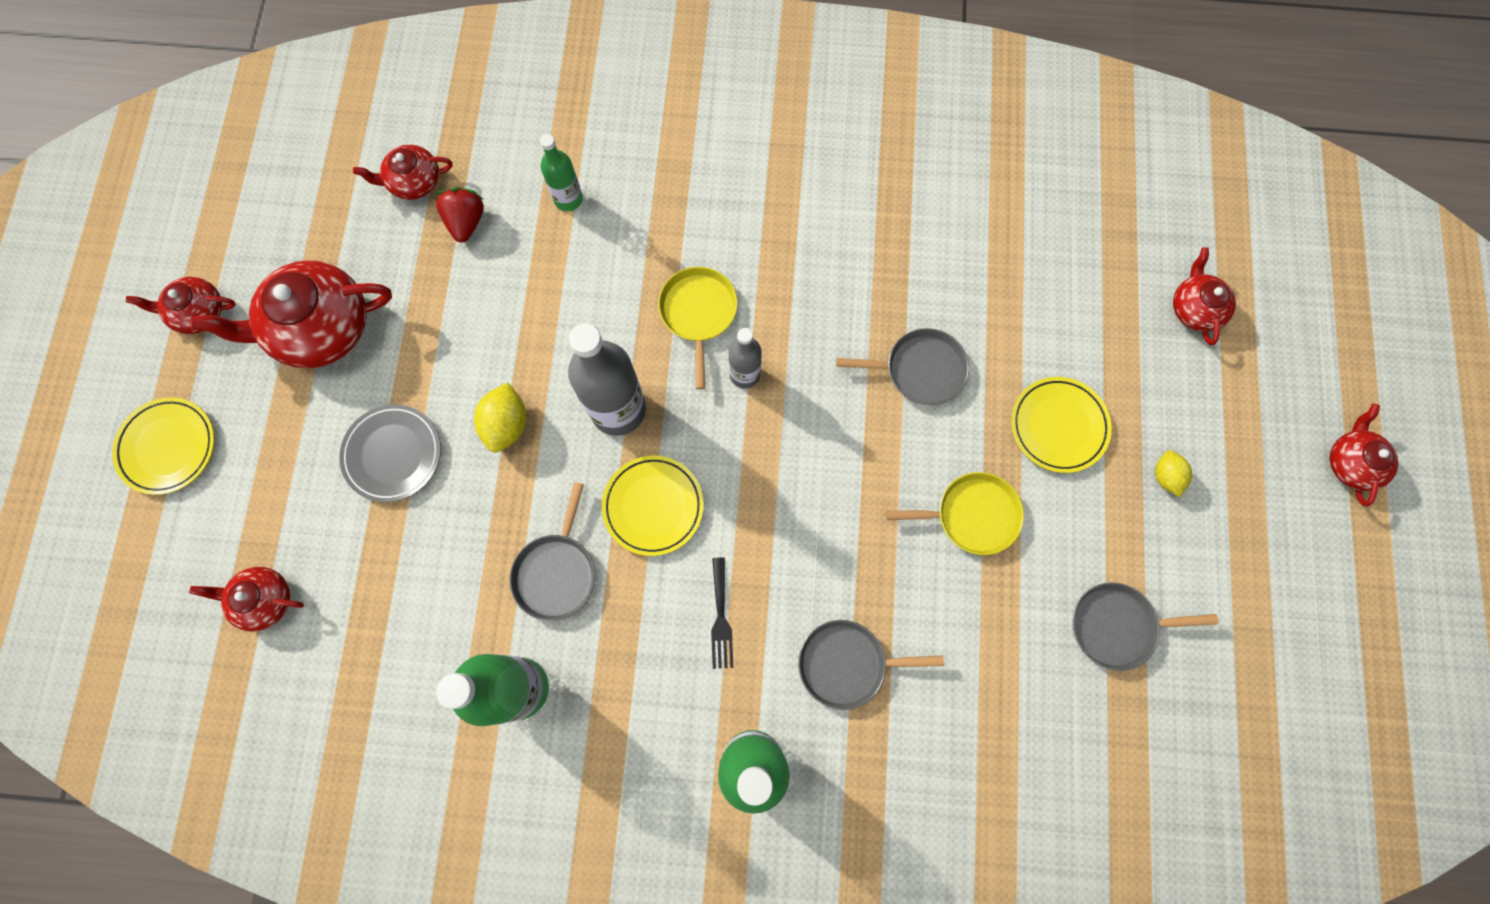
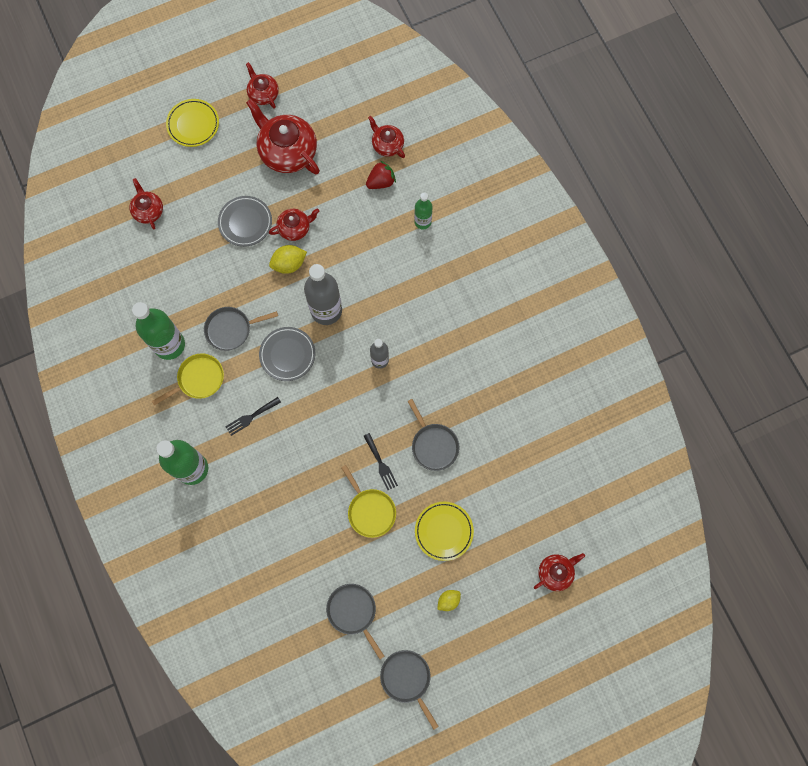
camera: 60 degrees right, 0 degrees up
yellow plate [602,456,704,556] -> grey plate [259,327,315,381]
yellow pan [658,267,738,389] -> yellow pan moved to [152,353,224,405]
grey pan [798,620,944,710] -> grey pan moved to [380,650,439,730]
red teapot [1330,404,1398,506] -> red teapot moved to [269,208,319,241]
none -> black fork [364,433,398,490]

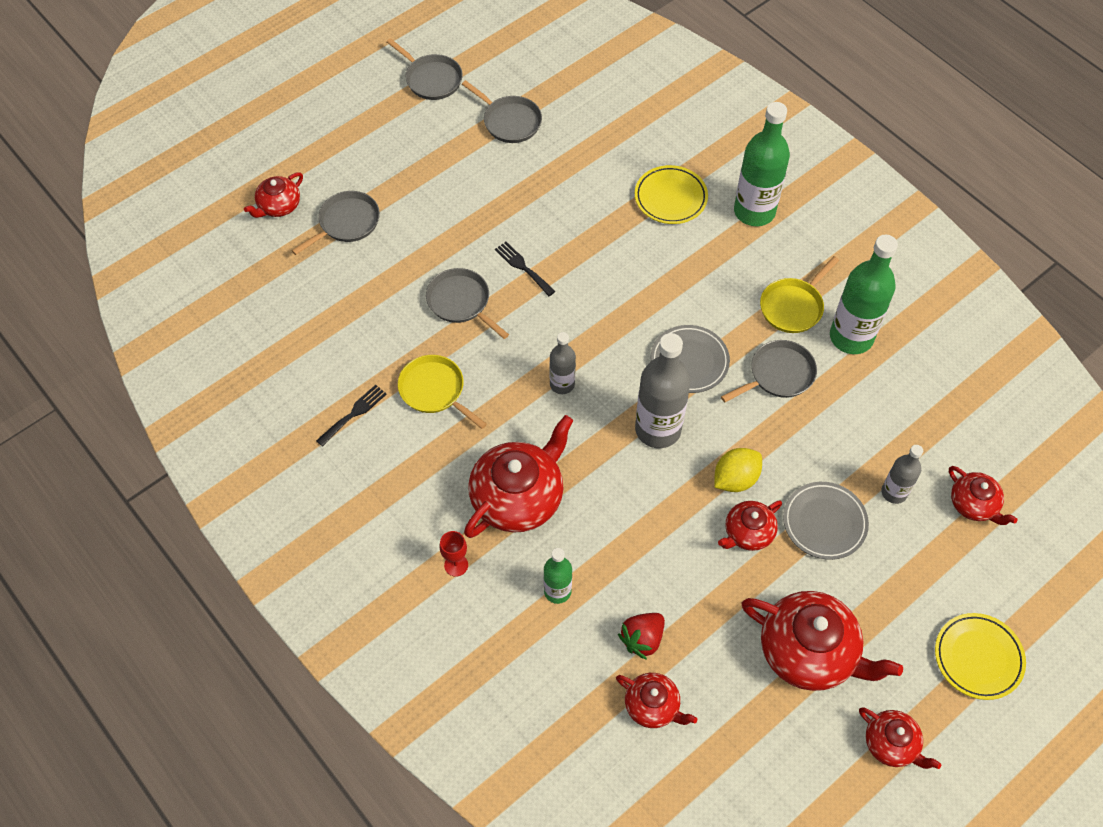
camera: 165 degrees right, 15 degrees down
black fork [225,397,281,436] -> black fork moved to [316,385,387,447]
yellow pan [341,465,396,538] -> yellow pan moved to [398,355,487,429]
yellow plate [415,502,474,561] -> yellow plate moved to [635,165,708,224]
yellow lemon [437,590,461,611] -> none
none -> grey pan [291,191,380,255]
none -> red goblet [439,531,468,577]
none -> red teapot [464,415,573,538]
none -> grey bottle [881,445,923,504]

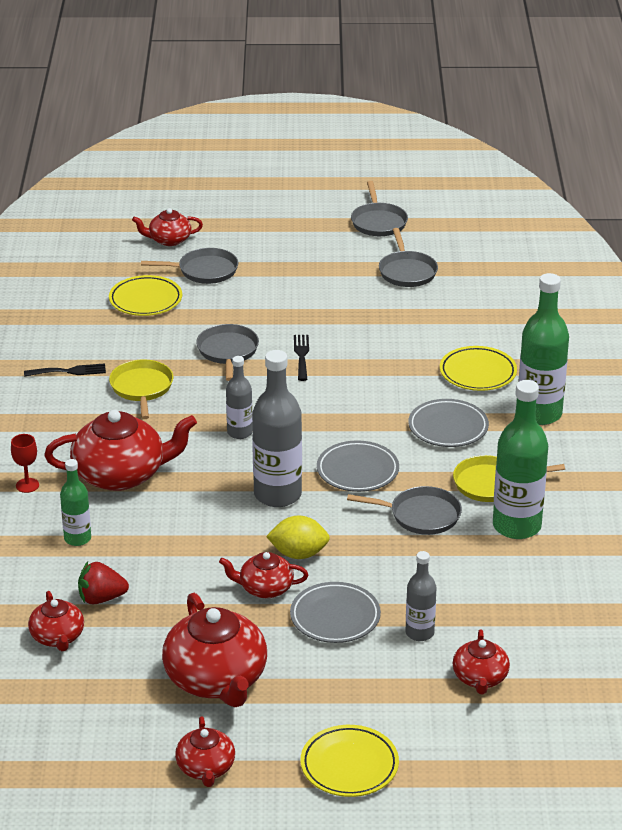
camera: 40 degrees right, 25 degrees down
none -> yellow plate [109,275,182,316]
none -> grey plate [408,399,489,447]

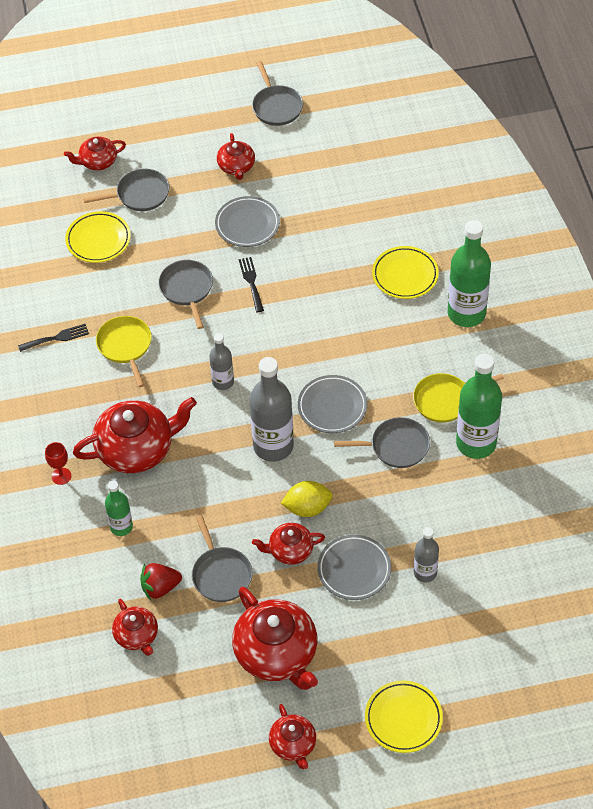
camera: 10 degrees left, 20 degrees up
grey pan [379,228,438,287] -> grey pan moved to [192,515,253,602]
grey plate [408,399,489,447] -> grey plate moved to [215,196,280,247]
red teapot [453,629,510,694] -> red teapot moved to [217,133,255,180]

